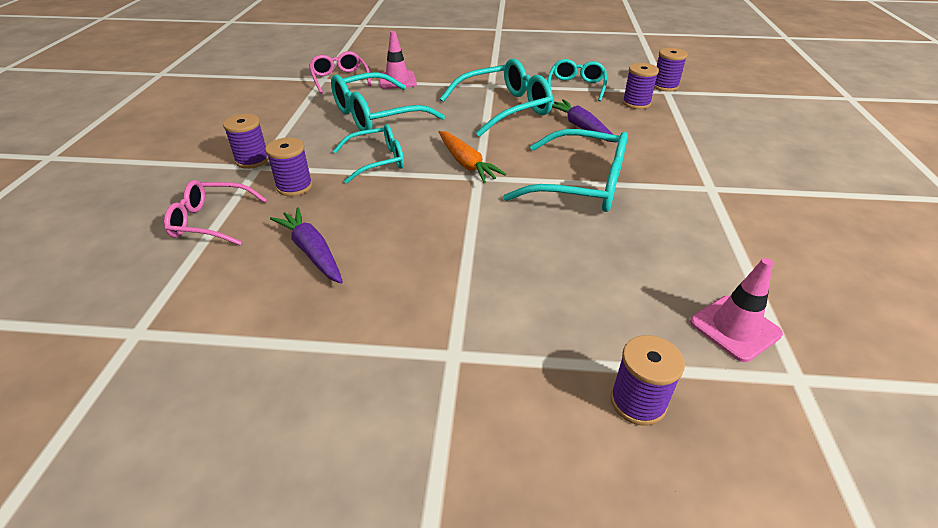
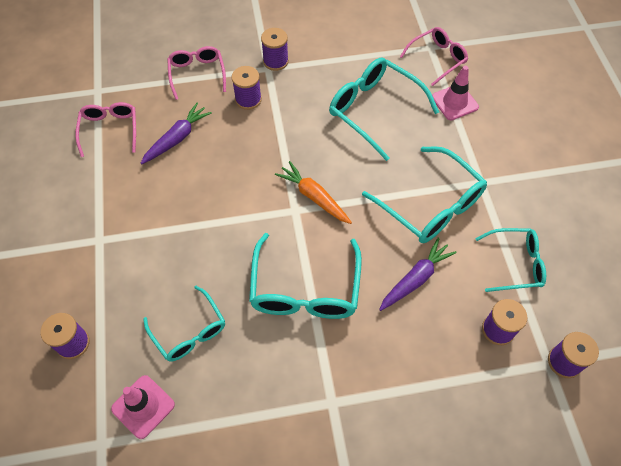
camera: 75 degrees right, 20 degrees up
turquoise glasses [333,124,404,184] -> turquoise glasses moved to [143,286,225,362]
orange carrot [439,131,507,183] -> orange carrot turned 90 degrees clockwise [275,161,352,224]
none -> pink glasses [75,102,136,157]

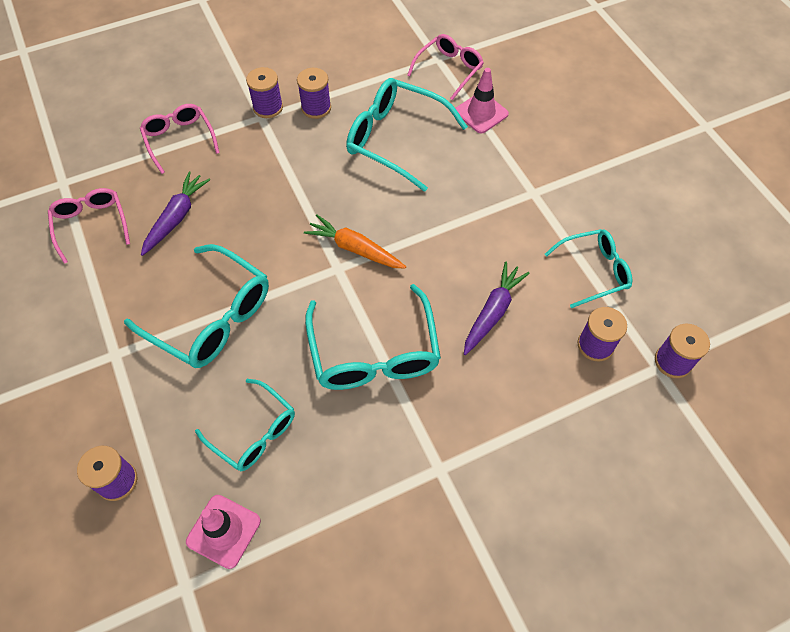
camera: 15 degrees left, 0 degrees up
purple spool [232,66,262,110] -> purple spool moved to [297,68,331,119]
turquoise glasses [362,146,487,243] -> turquoise glasses moved to [124,244,269,368]

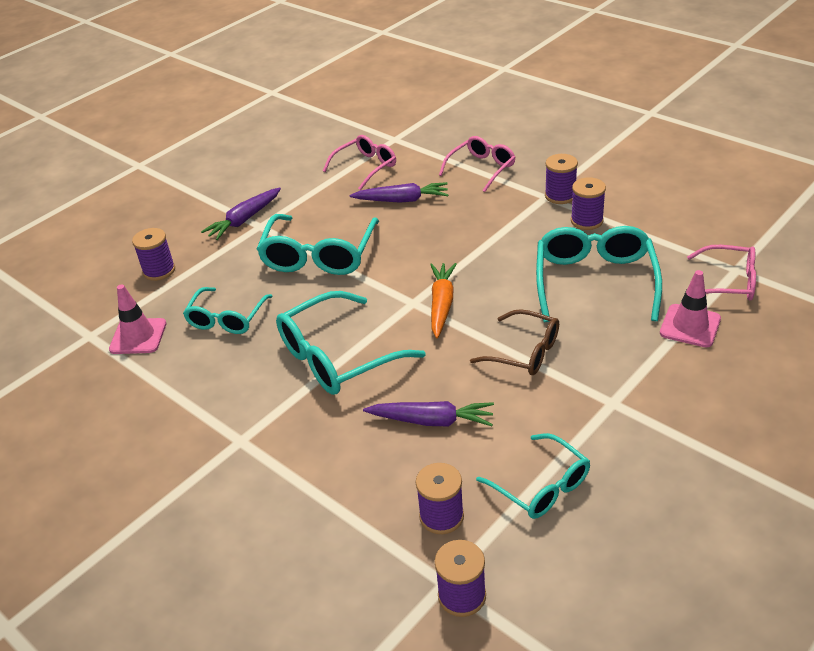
camera: 70 degrees right, 20 degrees down
none -> purple carrot [201,187,281,240]
none -> brown glasses [470,309,559,375]

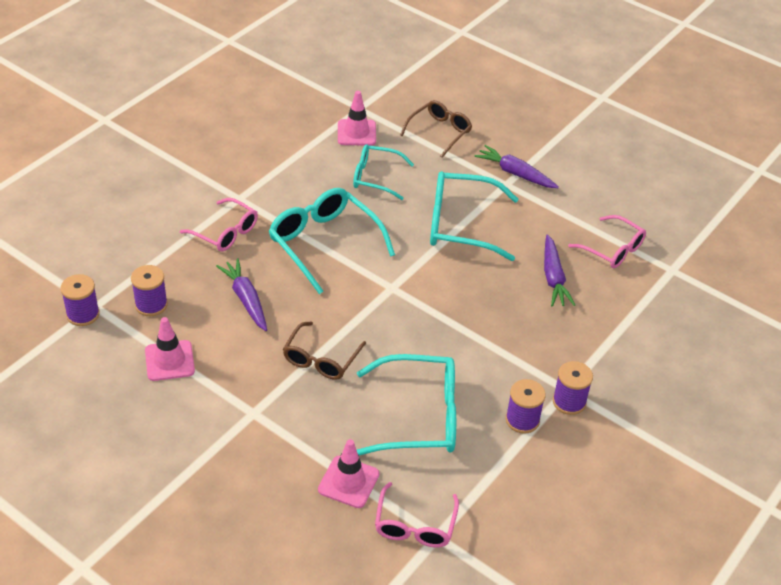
camera: 80 degrees right, 5 degrees up
purple spool [132,228,175,281] -> brown glasses [400,100,472,158]
purple carrot [363,401,494,426] -> purple carrot turned 150 degrees clockwise [216,258,267,331]
orange carrot [430,263,457,338] -> none
pink glasses [439,136,516,192] -> pink glasses moved to [180,198,258,251]
turquoise glasses [476,433,590,519] -> pink traffic cone [145,317,195,381]

